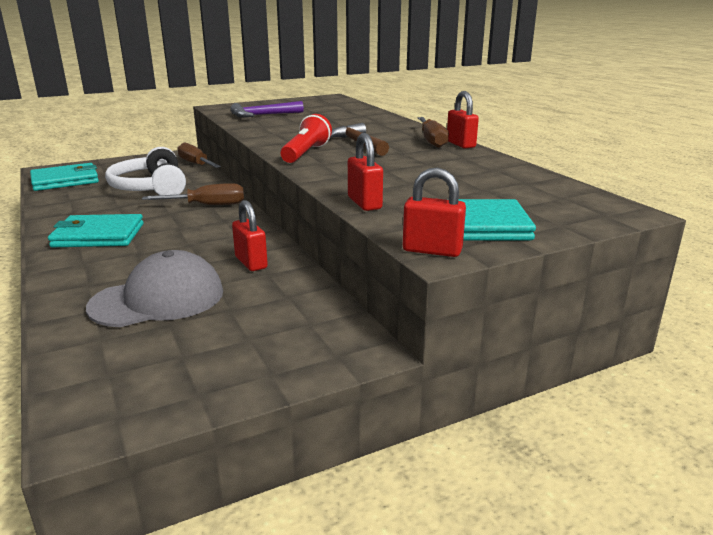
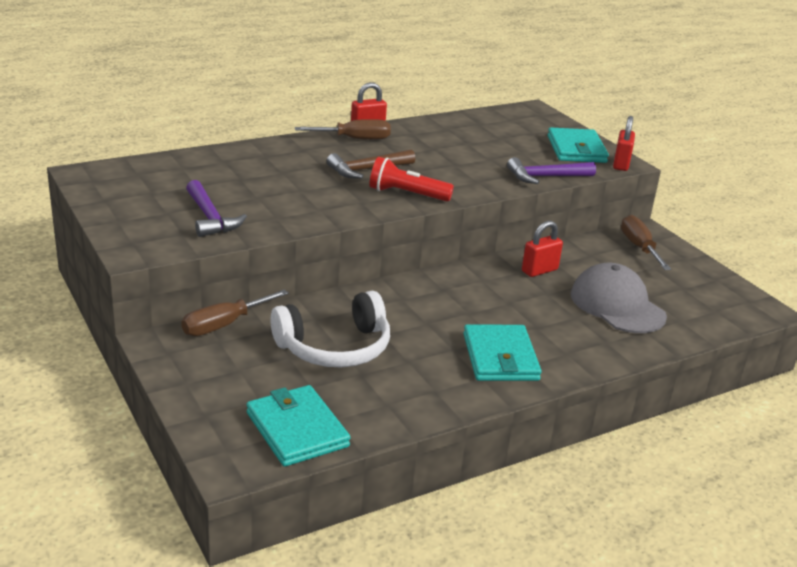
camera: 95 degrees left, 5 degrees up
brown screwdriver [142,183,244,205] -> brown screwdriver moved to [621,215,671,270]
red padlock [348,133,383,211] -> purple hammer [507,157,596,184]

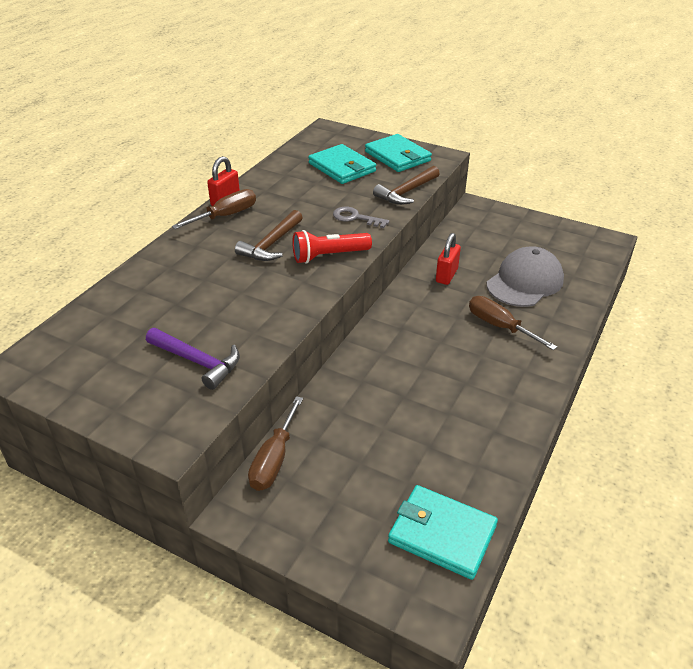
camera: 30 degrees left, 10 degrees up
white headphones [270,291,390,367] -> none
turquoise wallet [463,324,542,381] -> turquoise wallet moved to [308,144,376,184]
purple hammer [507,157,596,184] -> brown hammer [373,166,440,205]
grey cap [571,263,667,333] -> grey cap turned 105 degrees clockwise [487,246,564,307]
red padlock [613,116,635,171] -> none
brown screwdriver [621,215,671,270] -> brown screwdriver moved to [469,296,557,350]
none -> grey key [333,207,389,228]

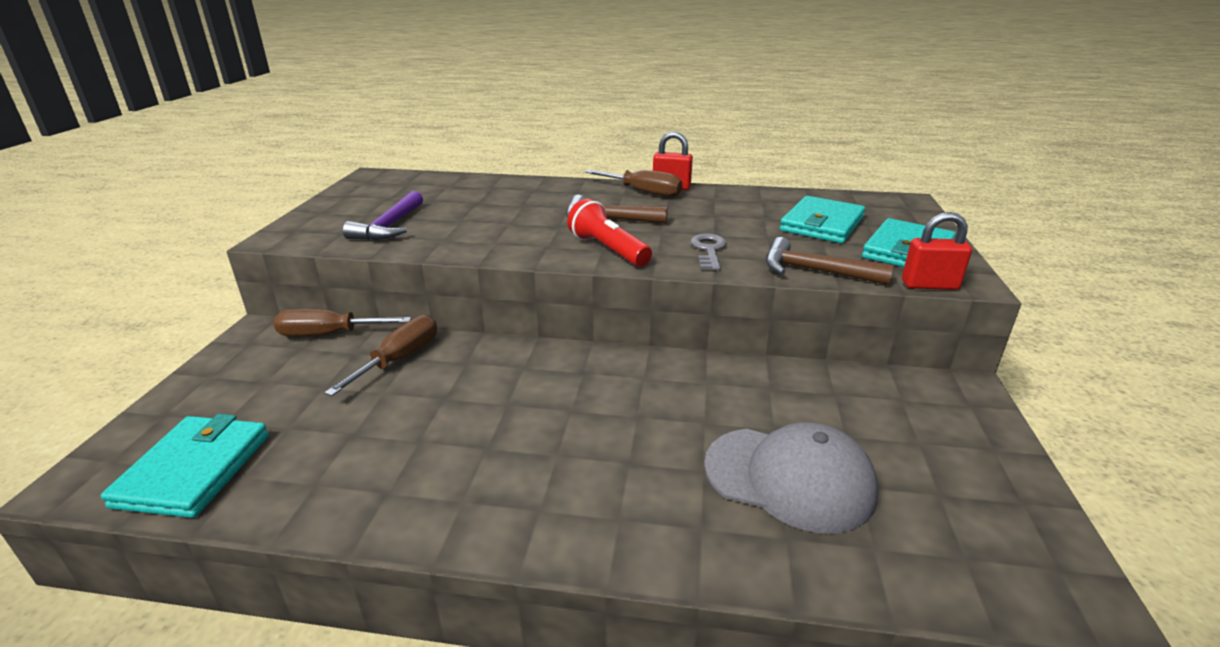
camera: 70 degrees right, 10 degrees down
red padlock [436,233,461,285] -> red padlock moved to [902,212,972,290]
brown screwdriver [469,296,557,350] -> brown screwdriver moved to [324,315,437,396]

